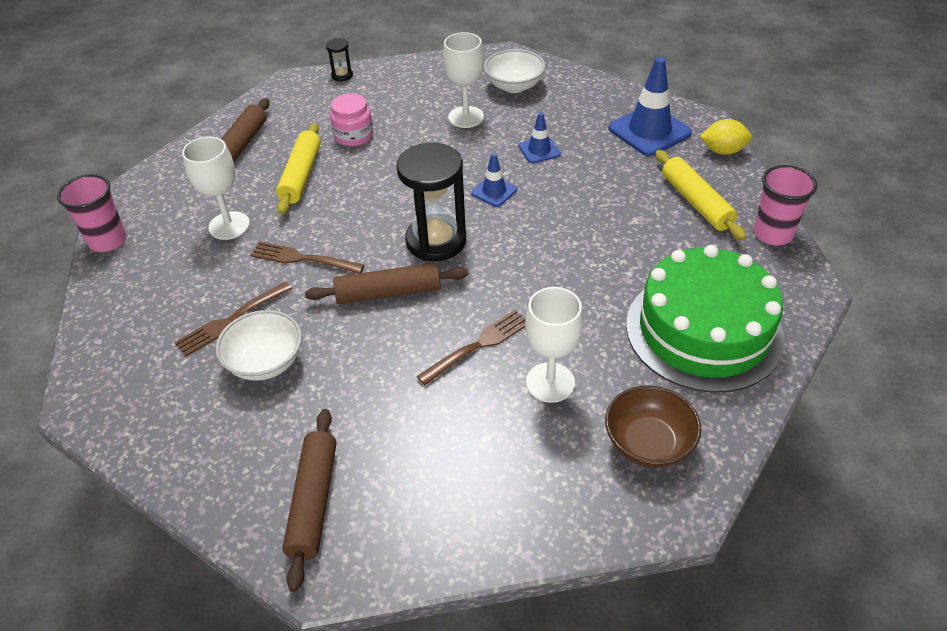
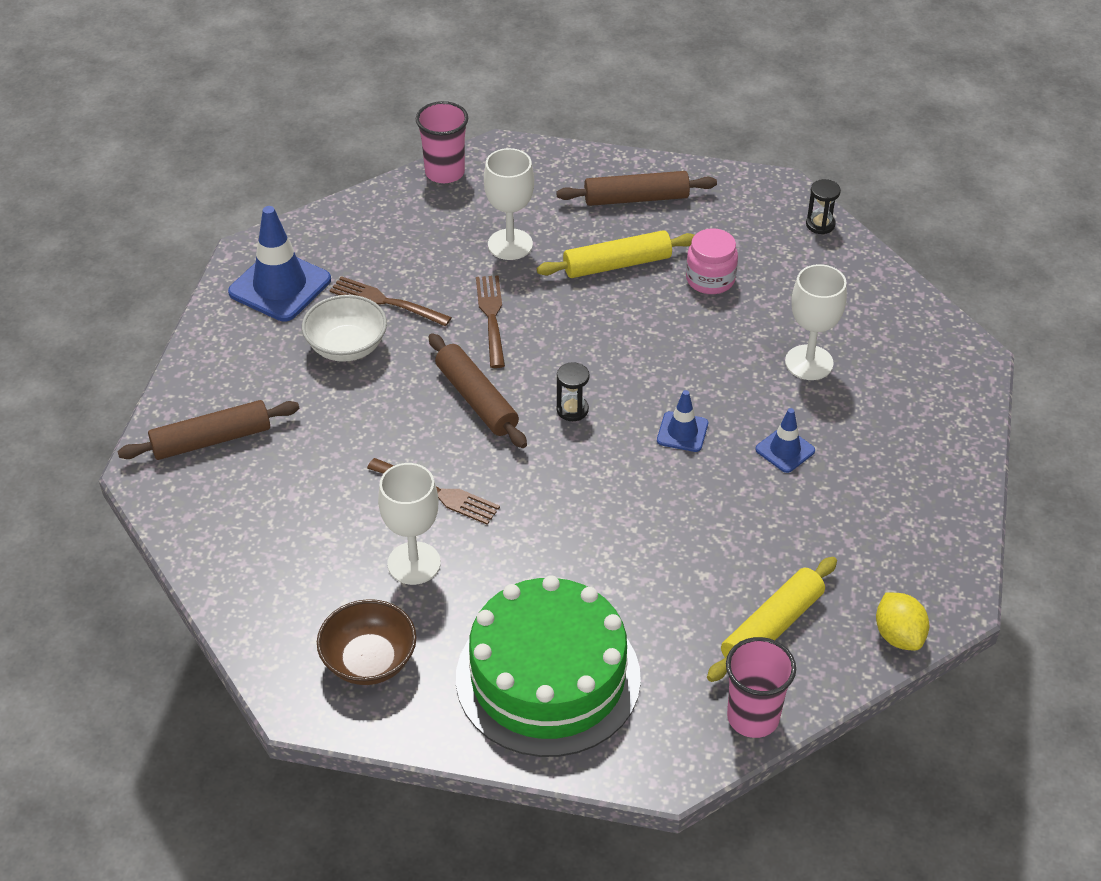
camera: 65 degrees right, 0 degrees up
black hourglass [396,143,466,261] -> black hourglass [556,362,590,421], size x0.45
white bowl [484,49,546,93] -> none
blue traffic cone [608,57,692,156] -> blue traffic cone moved to [228,206,331,322]

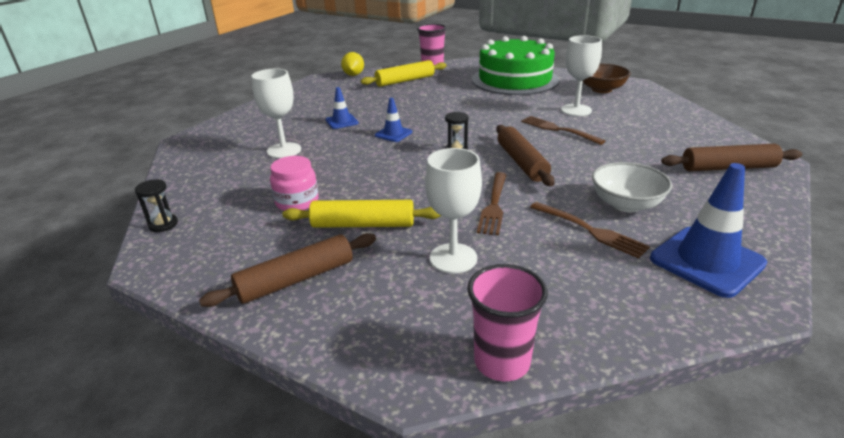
camera: 160 degrees left, 15 degrees down
brown rolling pin [556,171,717,206] -> brown rolling pin turned 45 degrees counterclockwise [199,233,376,307]

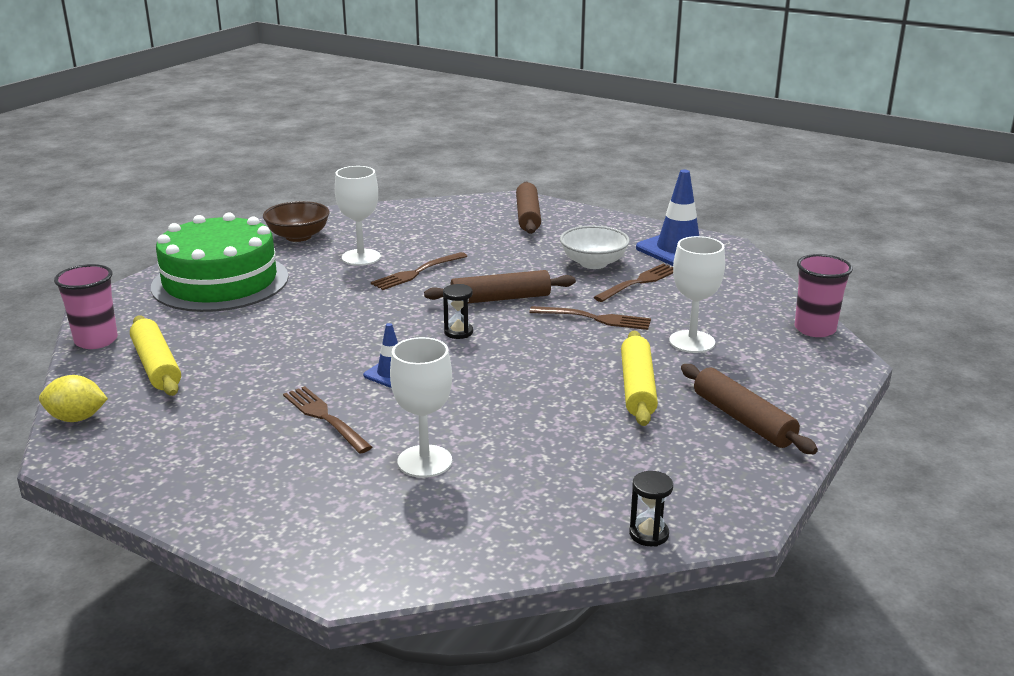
camera: 90 degrees left, 5 degrees down
pink jar [270,156,319,211] -> none
blue traffic cone [326,87,358,129] -> brown fork [283,386,372,454]

